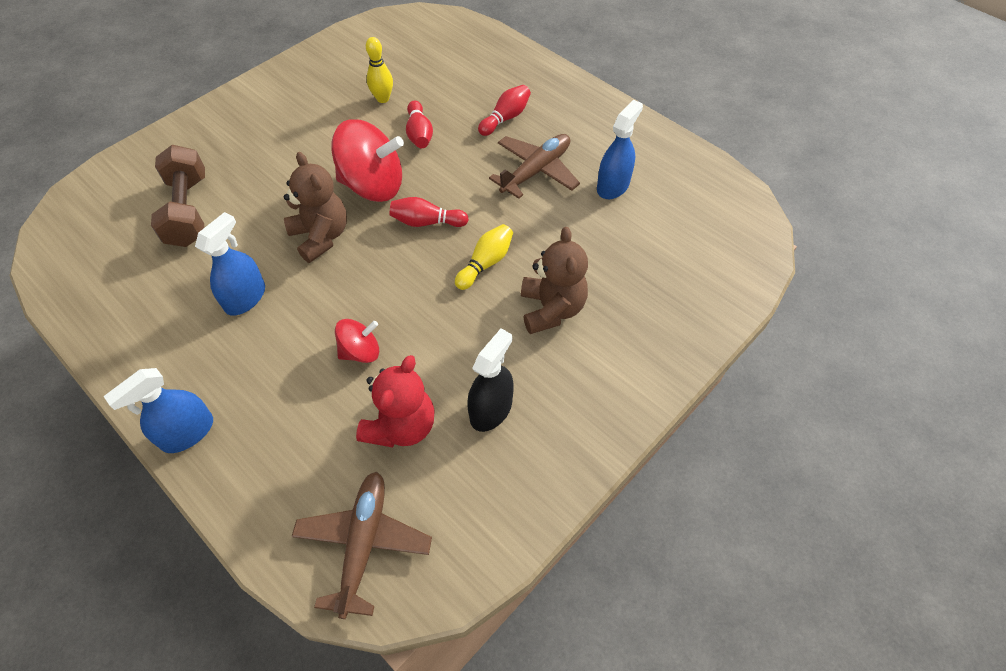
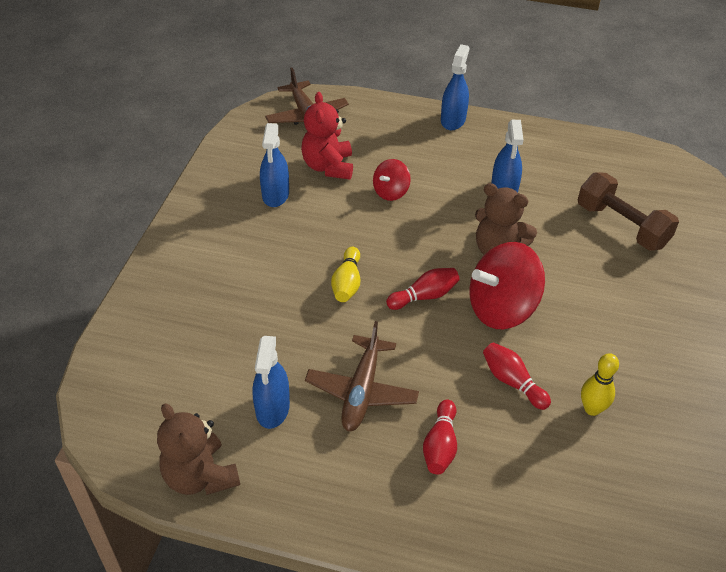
camera: 150 degrees right, 10 degrees down
black spray bottle [467,329,514,432] -> blue spray bottle [260,123,289,207]
brown teddy bear [521,227,588,334] -> brown teddy bear moved to [157,403,240,495]

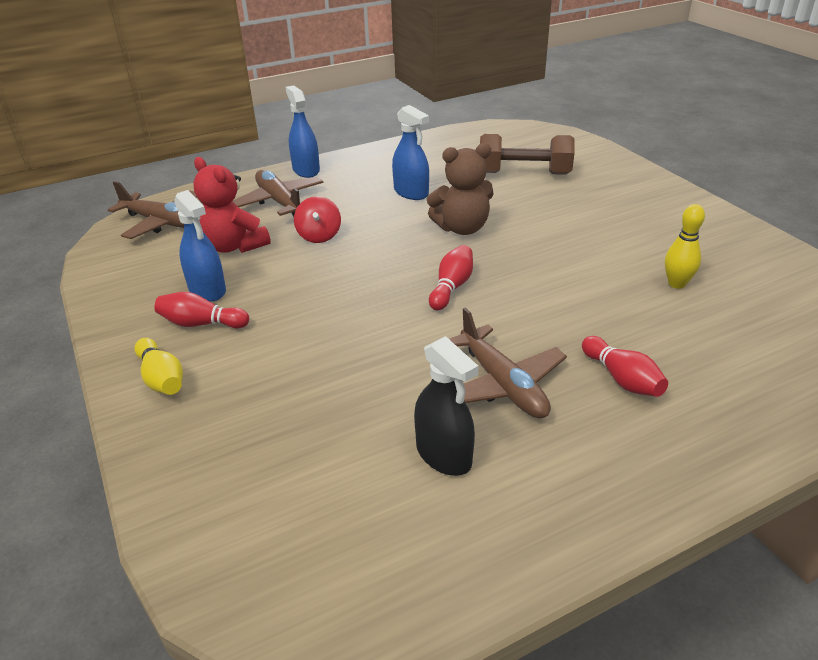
camera: 40 degrees left, 10 degrees down
brown teddy bear [157,403,240,495] -> none
blue spray bottle [253,336,290,429] -> black spray bottle [414,336,478,476]
yellow bowling pin [331,247,360,302] -> yellow bowling pin moved to [134,338,183,395]
red spinning top [469,242,545,329] -> none
red bowling pin [483,342,551,410] -> red bowling pin moved to [154,292,249,328]
none -> brown plane [232,170,323,217]

